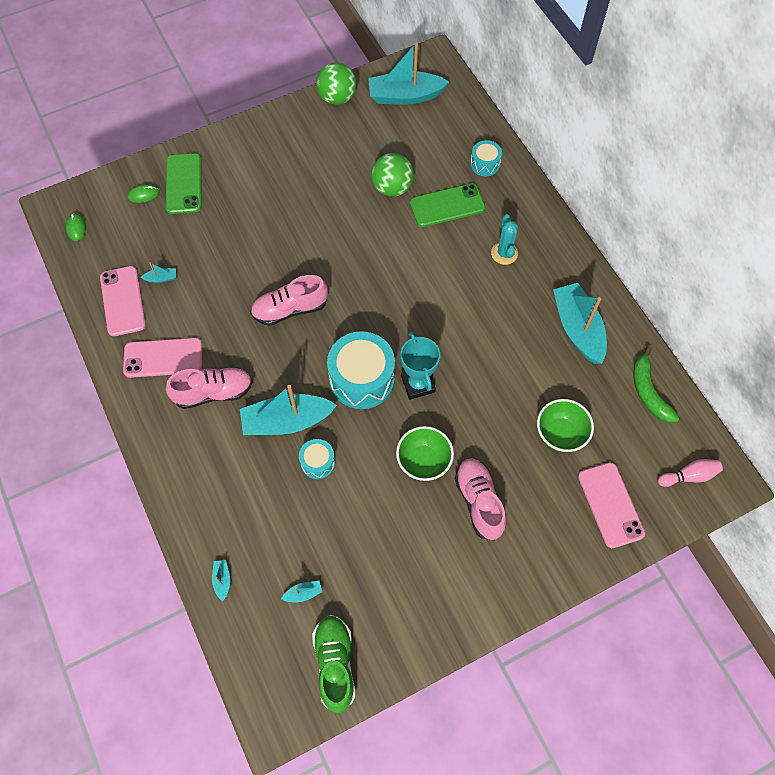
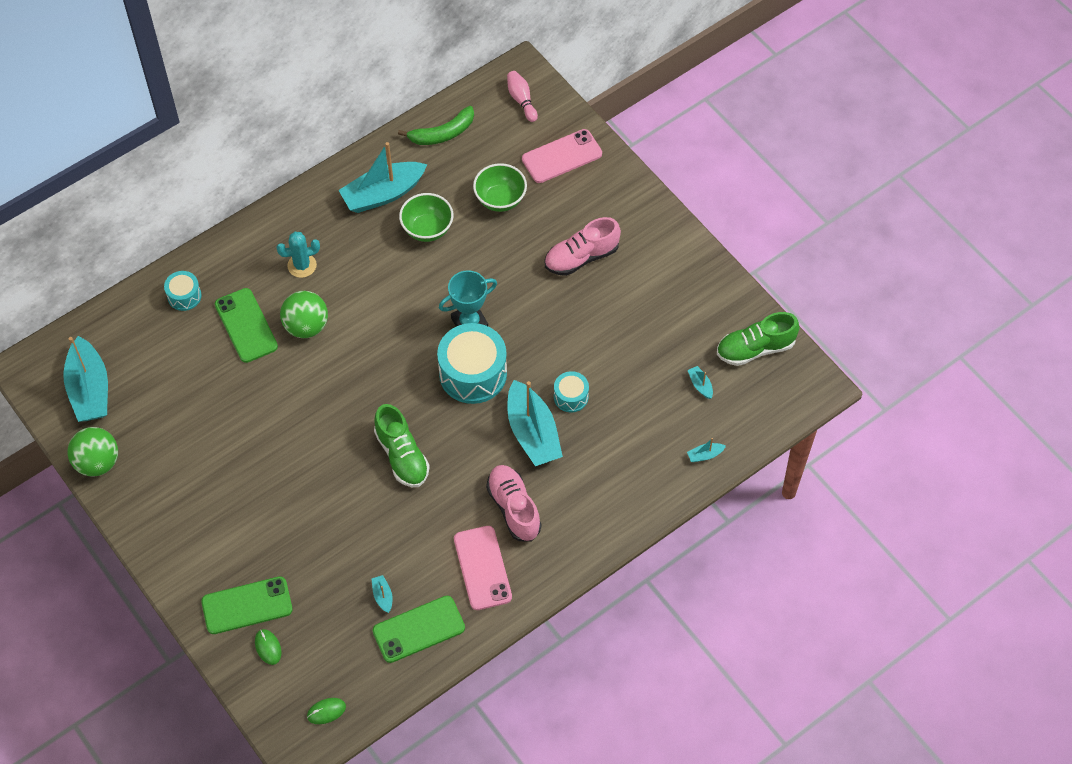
camera: 100 degrees left, 5 degrees down
pink phone [100,266,146,336] -> green phone [373,596,465,663]
pink shoe [250,275,328,326] -> green shoe [374,404,430,487]
green ball [371,153,414,197] -> green ball moved to [280,291,328,338]
green bowl [396,426,454,481] -> green bowl moved to [399,193,454,242]

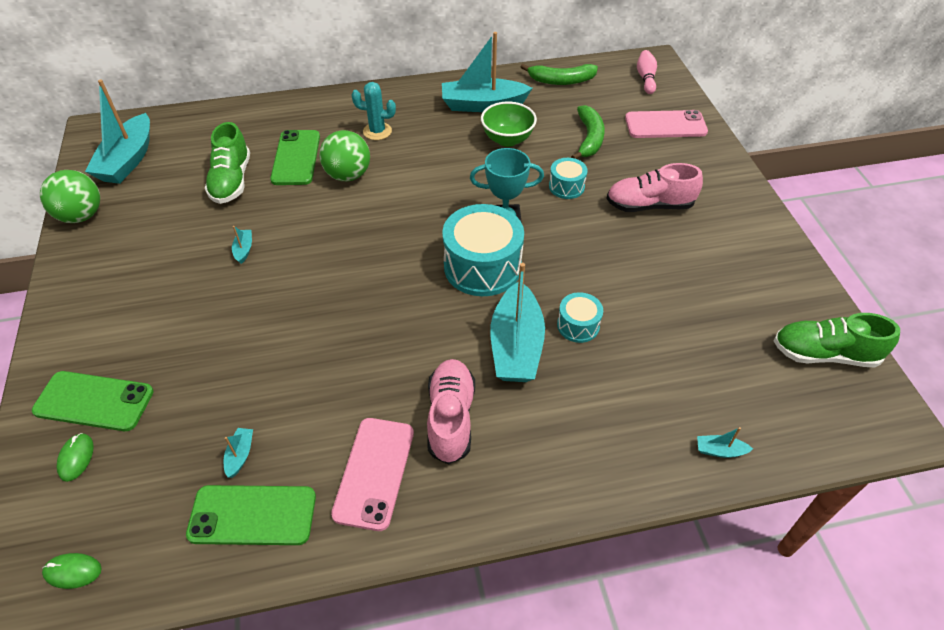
camera: 25 degrees right, 10 degrees down
turquoise drum [164,271,202,311] -> turquoise drum moved to [549,158,587,199]
green shoe [374,404,430,487] -> green shoe moved to [205,122,250,204]
green bowl [473,163,527,212] -> green banana [571,105,605,159]
turquoise boat [687,366,713,399] -> turquoise boat moved to [232,226,252,264]

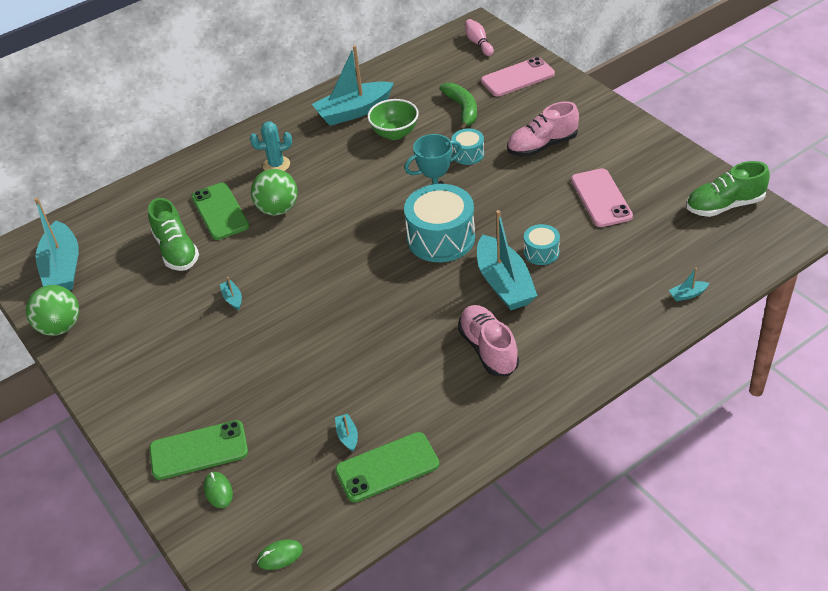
camera: 20 degrees left, 5 degrees down
pink phone [331,418,414,531] -> pink phone moved to [571,168,633,227]
green banana [521,64,598,85] -> none

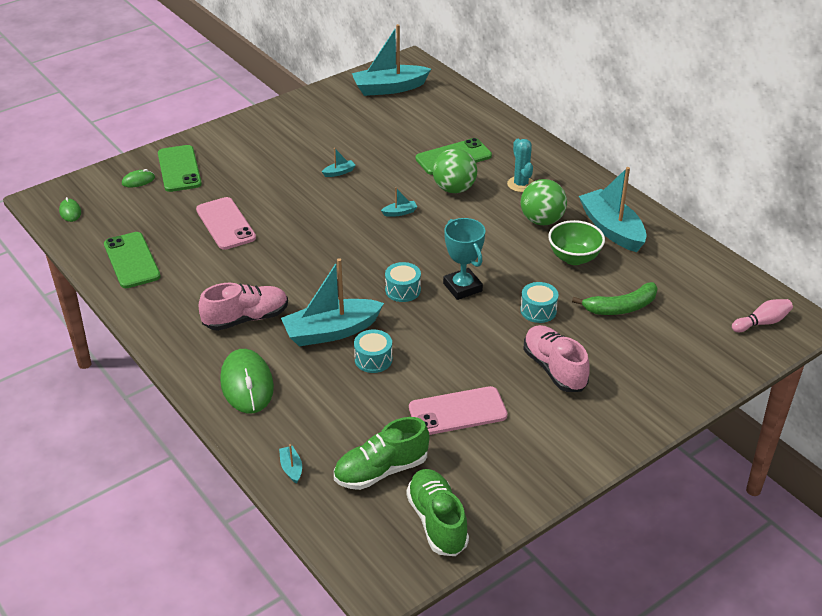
camera: 85 degrees right, 5 degrees down
green ball [26,285,79,336] -> green ball moved to [521,179,567,225]
green shoe [148,198,199,271] -> green shoe moved to [334,417,430,490]
turquoise boat [335,414,358,452] -> turquoise boat moved to [381,187,417,217]
turquoise drum [404,184,475,262] -> turquoise drum [385,262,421,302], size x0.51
pink phone [481,57,555,97] -> pink phone moved to [196,197,256,250]
none -> green mouse [220,349,274,414]

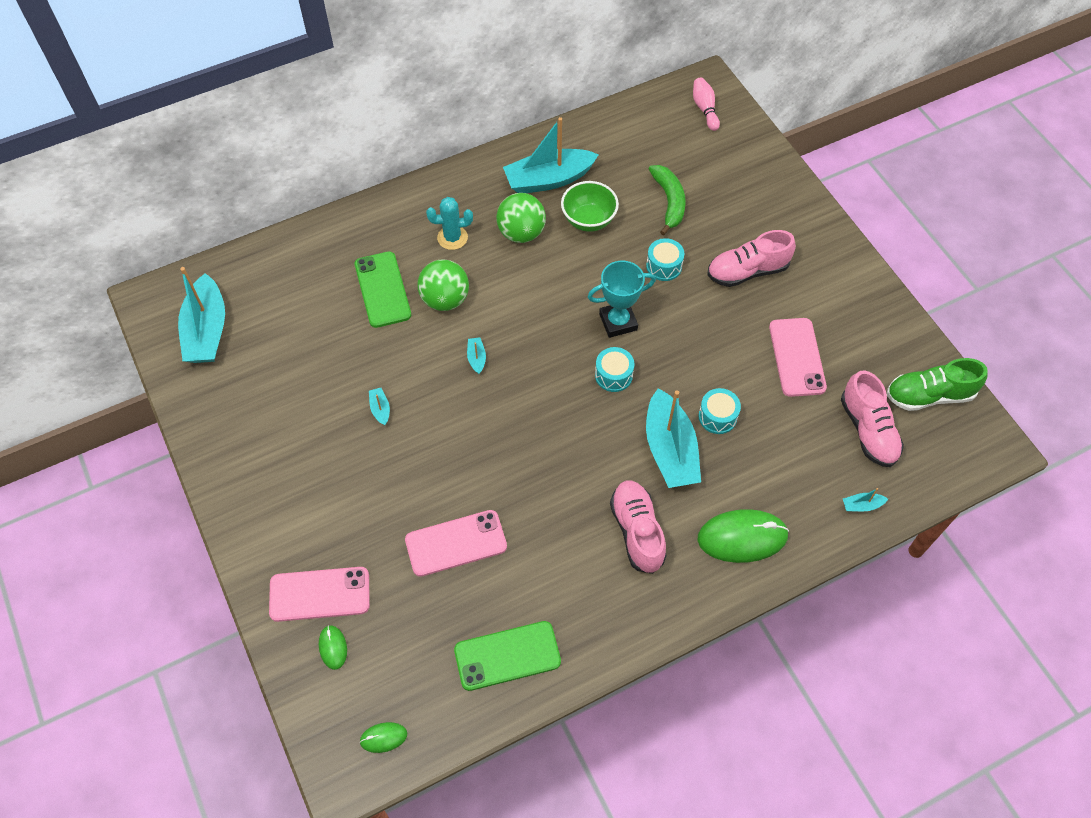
camera: 80 degrees left, 20 degrees up
green phone [158,145,202,192] -> pink phone [269,567,370,622]
green shoe [334,417,430,490] -> pink shoe [841,370,904,467]

